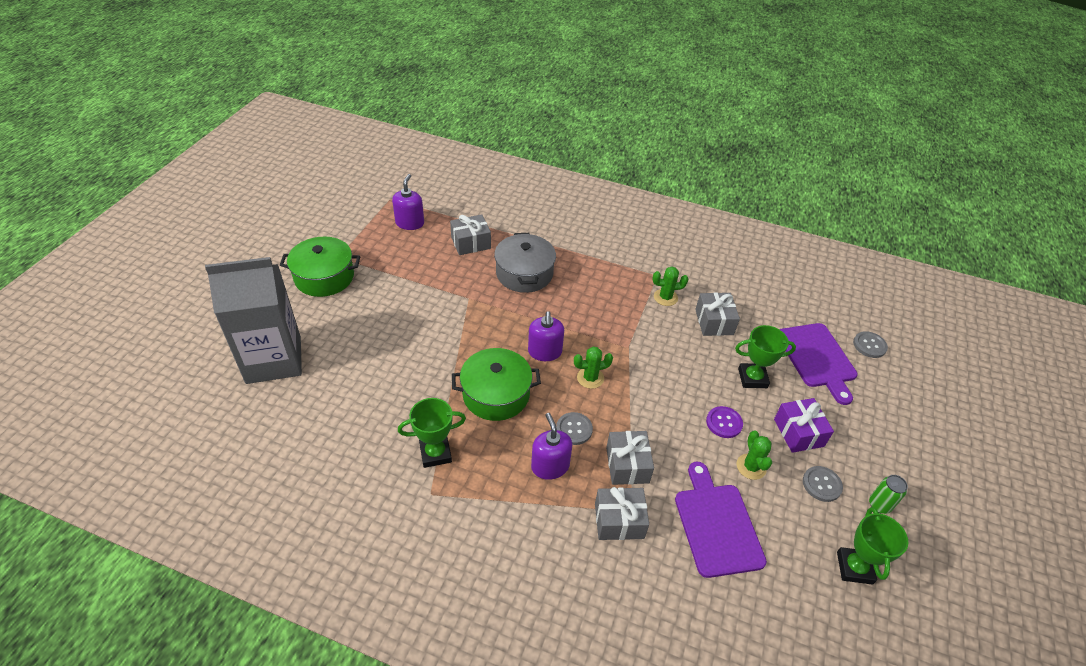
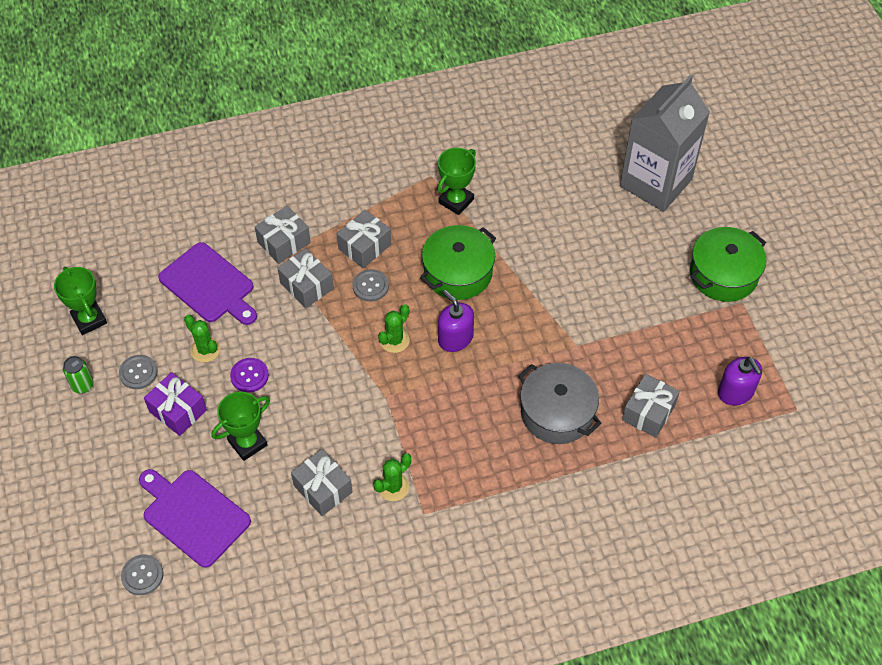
camera: 145 degrees right, 10 degrees up
purple soap dispenser [531,413,572,480] -> grey gift [337,210,391,268]

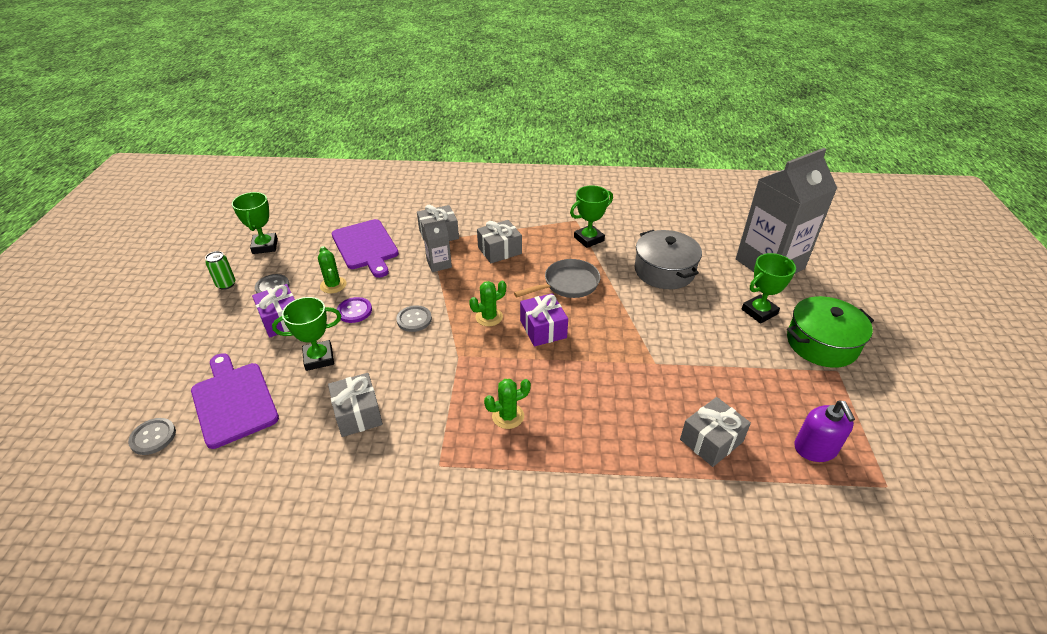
camera: 20 degrees right, 15 degrees down
grey gift [277,248,334,308] -> grey carton [422,219,452,272]
grey button [352,269,389,302] -> grey button moved to [396,305,432,332]
green cactus [373,453,411,501] -> green cactus moved to [484,379,531,429]
green pot [420,225,496,300] -> grey pan [514,259,600,298]
purple soap dispenser [438,290,474,352] -> purple gift [520,293,568,347]
grey pot [518,363,602,444] -> grey pot moved to [635,230,702,289]
none -> green trophy [742,253,796,324]

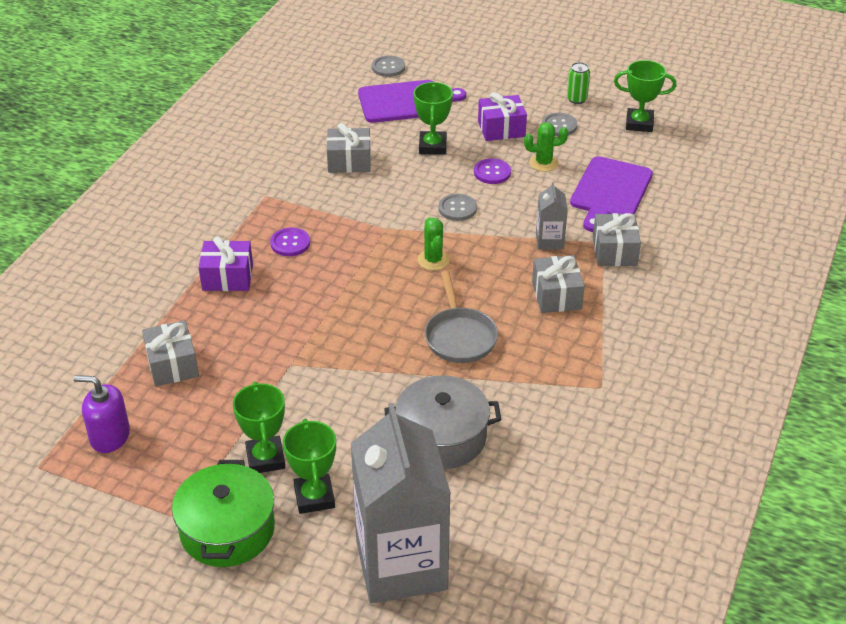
camera: 110 degrees right, 0 degrees up
purple cutting board [332,219,399,278] -> purple cutting board turned 60 degrees counterclockwise [570,156,653,232]
green cactus [484,379,531,429] -> purple button [270,227,310,256]
purple gift [520,293,568,347] -> purple gift moved to [199,236,253,291]
green trophy [570,185,613,248] -> green trophy moved to [233,381,285,473]

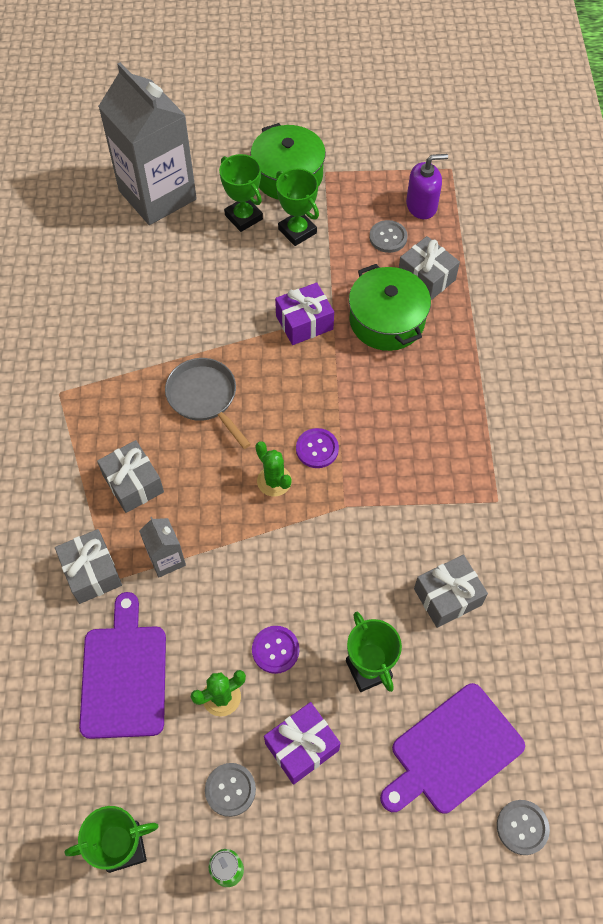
camera: 155 degrees right, 20 degrees up
purple gift [199,236,253,291] -> purple gift moved to [275,283,334,345]
purple button [270,227,310,256] -> purple button moved to [296,428,339,468]
grey pot [384,375,501,469] -> none
grey button [438,194,477,221] -> grey button moved to [369,220,408,253]
none -> green pot [349,264,431,351]

